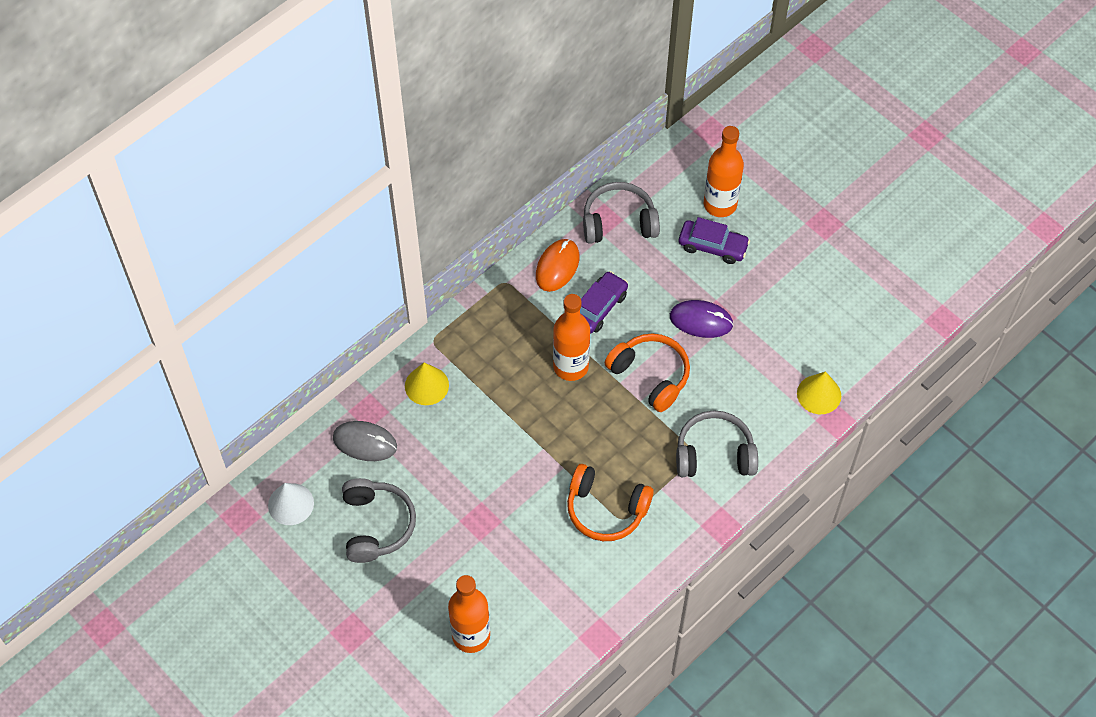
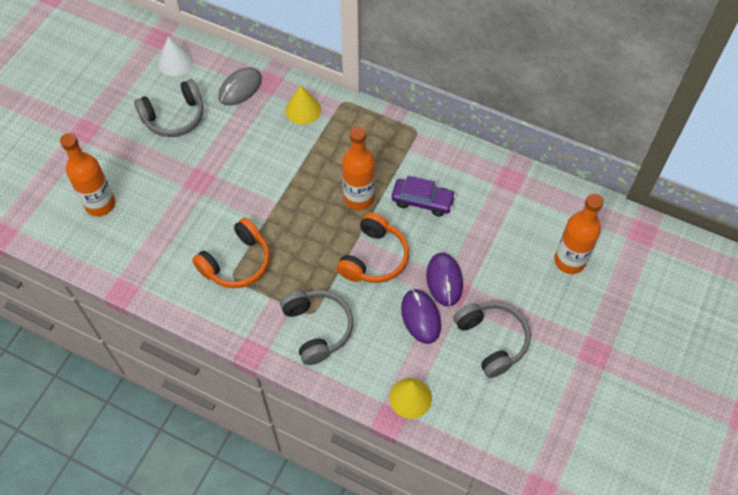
camera: 70 degrees right, 0 degrees up
grey mouse [333,421,397,461] -> grey mouse turned 45 degrees clockwise [218,67,262,106]
orange mouse [536,239,579,292] -> none
orange headphones [567,464,654,541] -> orange headphones turned 135 degrees counterclockwise [192,218,270,288]
grey headphones [583,182,660,244] -> grey headphones moved to [453,302,531,378]
purple car [679,217,750,264] -> none
none -> purple mouse [401,289,441,344]

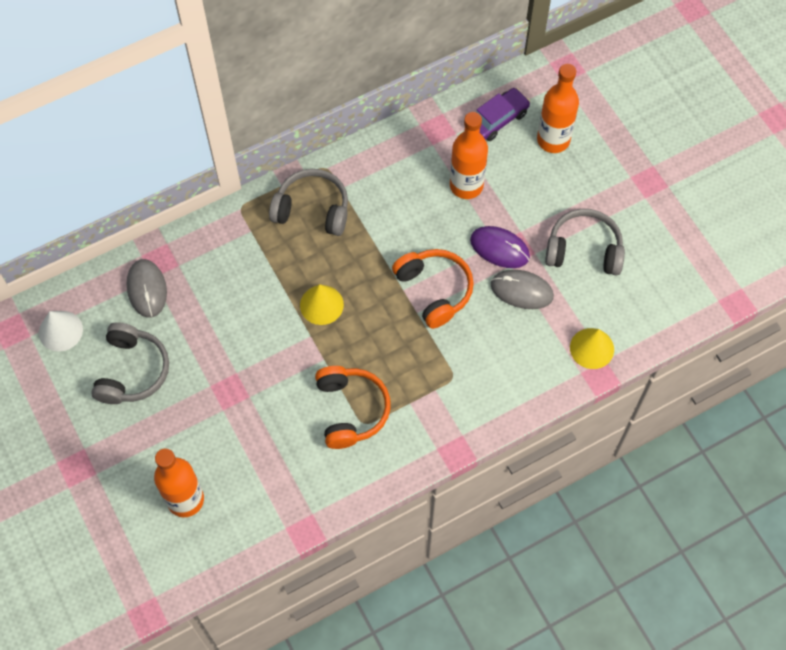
camera: 55 degrees left, 5 degrees up
grey headphones [280,290,353,365] -> grey headphones moved to [269,169,348,236]
yellow cone [285,85,321,125] -> yellow cone moved to [300,284,344,325]
orange bottle [342,126,375,210] -> orange bottle moved to [450,112,488,199]
purple car [392,176,456,216] -> purple car moved to [476,88,530,141]
purple mouse [401,289,441,344] -> grey mouse [491,270,554,309]

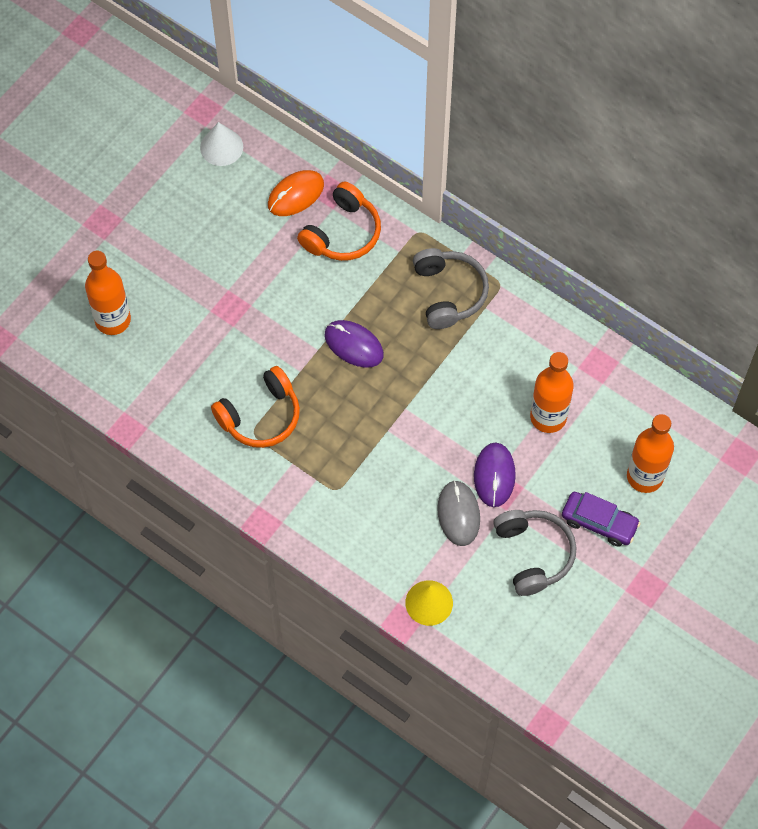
camera: 65 degrees right, 0 degrees up
grey headphones [91,322,169,404] -> none
grey mouse [126,259,167,318] -> orange mouse [268,170,324,216]
yellow cone [300,284,344,325] -> purple mouse [325,320,384,368]
orange headphones [392,249,474,329] -> orange headphones moved to [297,182,381,261]
purple car [476,88,530,141] -> purple car moved to [562,492,641,547]

